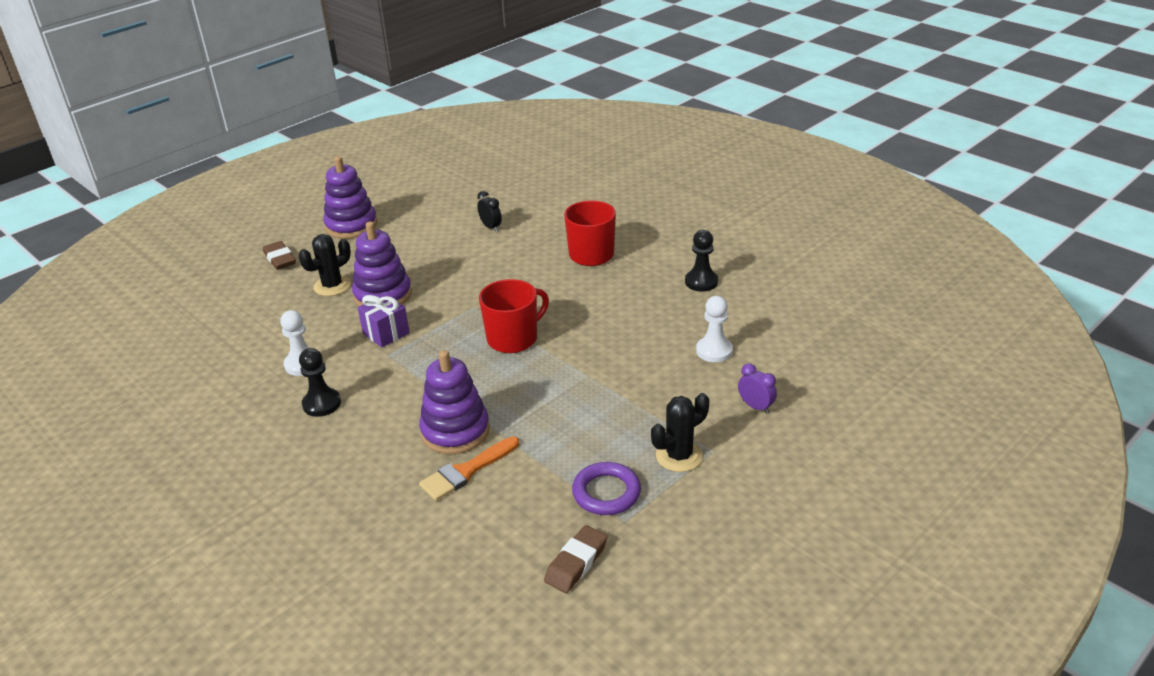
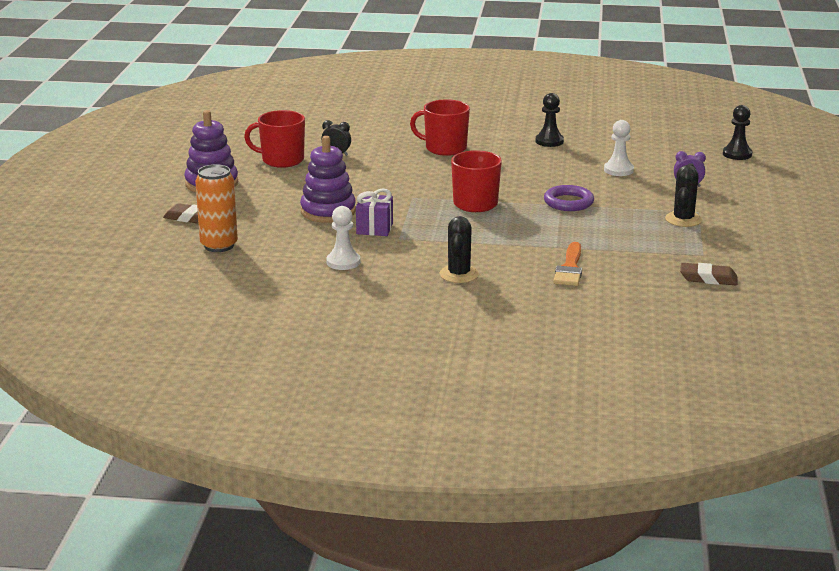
camera: 40 degrees left, 10 degrees down
black cactus [299,234,351,296] -> black cactus moved to [439,216,479,283]
black pawn [299,348,341,417] -> black pawn moved to [723,105,752,160]
purple stacking toy [419,350,490,454] -> none
brown eraser [544,525,607,593] -> brown eraser turned 75 degrees counterclockwise [680,263,738,285]
purple ring [572,462,641,515] -> purple ring moved to [544,185,594,211]
none -> orange can [195,164,238,252]
none -> red mug [244,110,305,168]

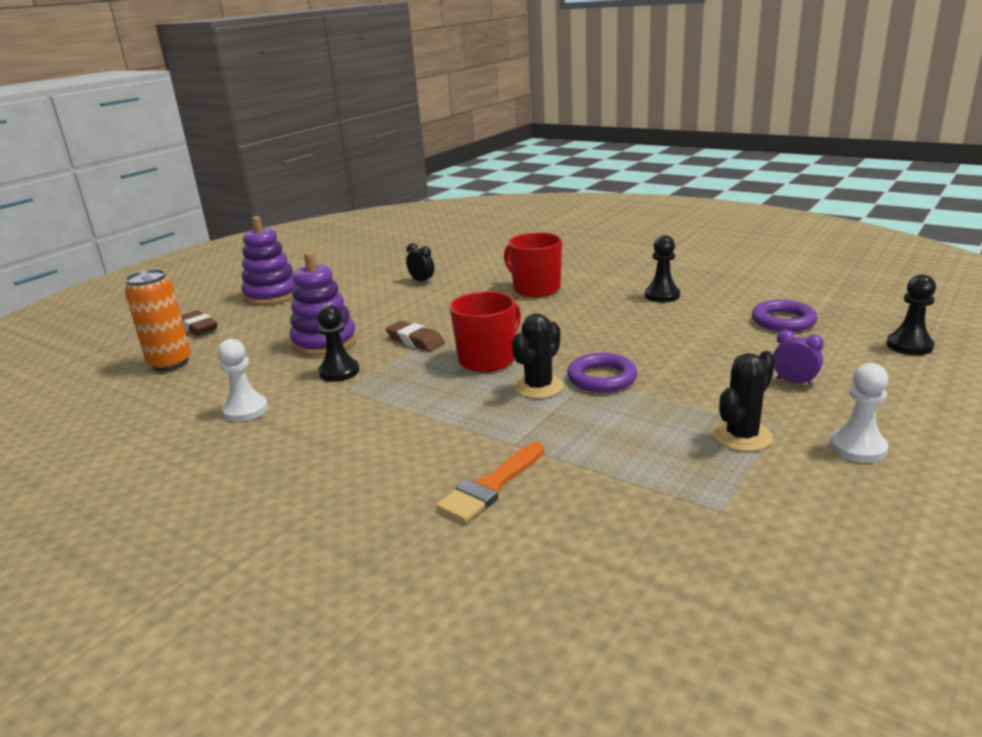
camera: 30 degrees right, 0 degrees up
red mug [244,110,305,168] -> none
purple gift [356,189,393,236] -> black pawn [317,305,359,382]
black cactus [439,216,479,283] -> black cactus moved to [512,313,564,399]
white pawn [604,120,634,176] -> white pawn moved to [830,363,889,463]
brown eraser [680,263,738,285] -> brown eraser moved to [385,321,445,351]
none -> purple ring [752,300,818,332]

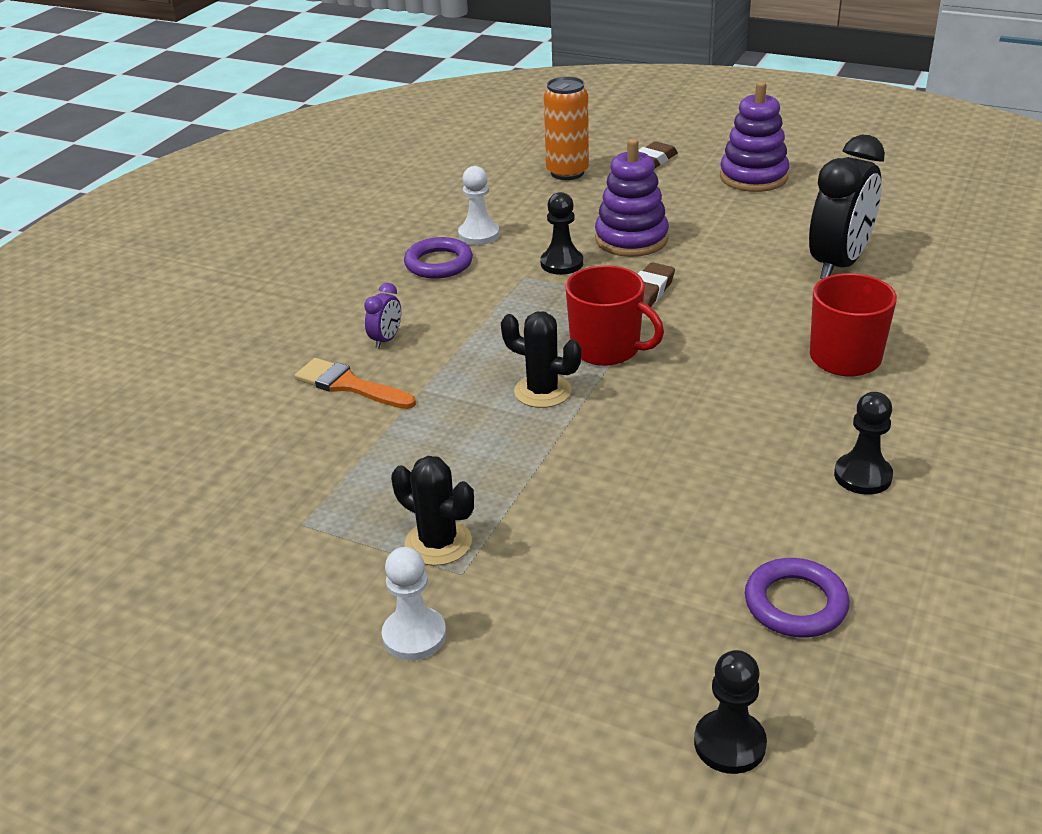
camera: 80 degrees right, 10 degrees up
black clock [406,243,434,284] -> black clock [809,135,885,279], size x2.33
purple ring [567,353,637,393] -> purple ring moved to [404,237,473,279]
purple clock [773,330,824,386] -> purple clock moved to [364,283,401,349]

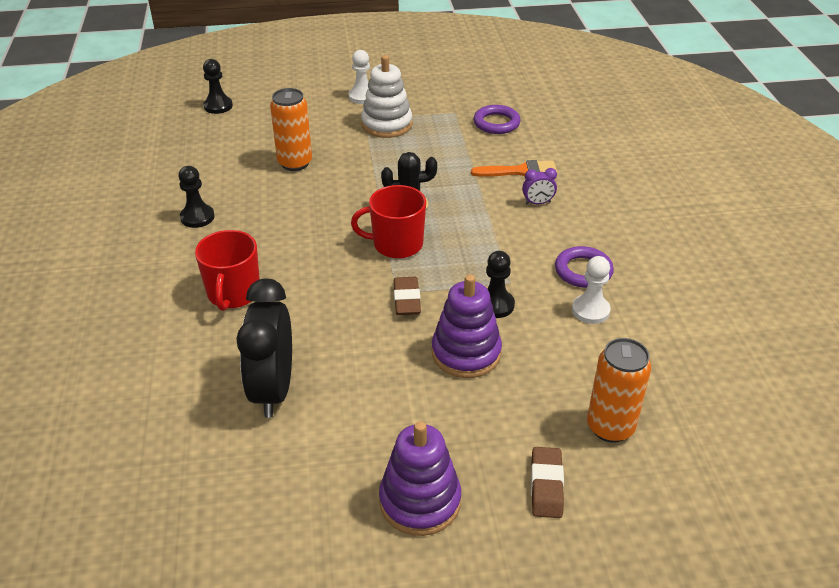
camera: 145 degrees right, 5 degrees up
purple clock [364,283,401,349] -> purple clock turned 90 degrees counterclockwise [522,168,557,205]
black cactus [391,456,474,566] -> white stacking toy [361,55,412,138]
purple ring [745,558,849,637] -> purple ring moved to [474,105,521,134]
none -> orange can [270,88,312,171]

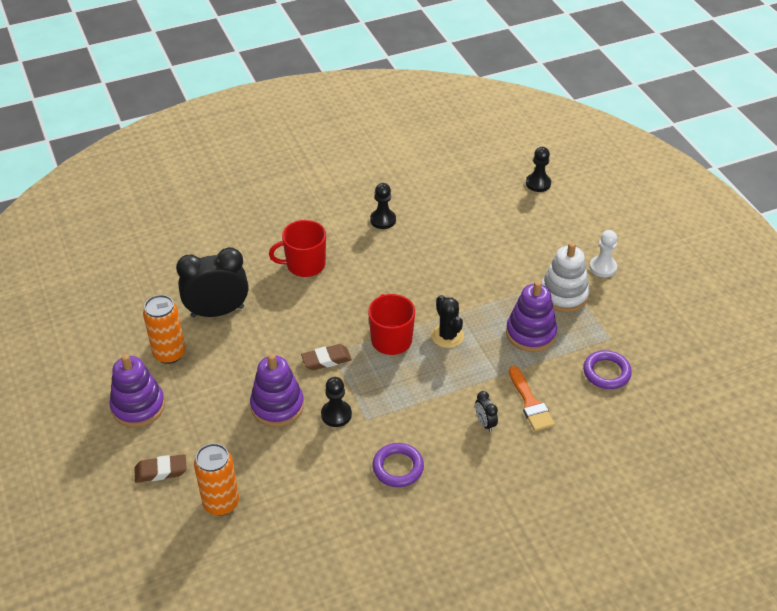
camera: 75 degrees right, 5 degrees up
orange can [270,88,312,171] -> orange can moved to [143,295,185,364]
purple clock [522,168,557,205] -> black clock [475,391,498,432]
white pawn [572,256,611,324] -> none
none -> purple stacking toy [506,281,557,352]

